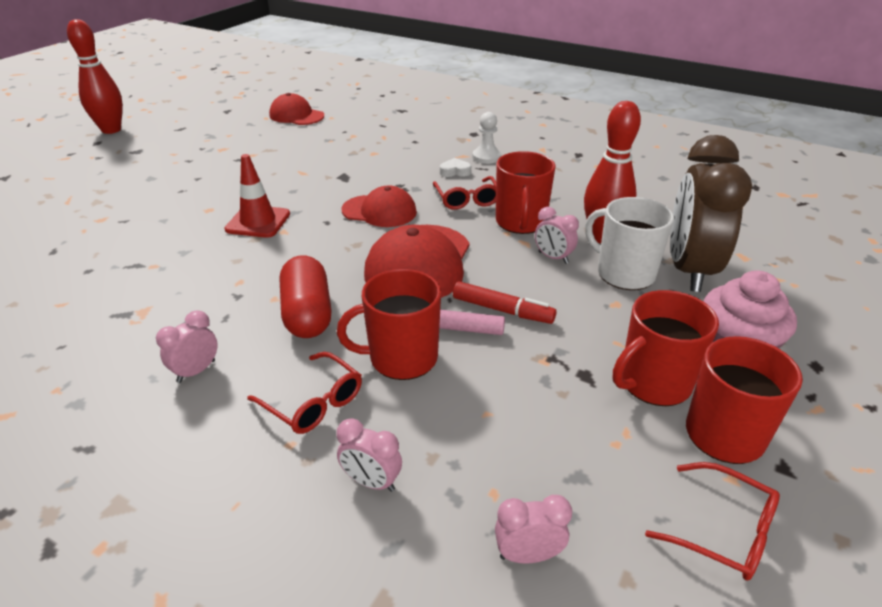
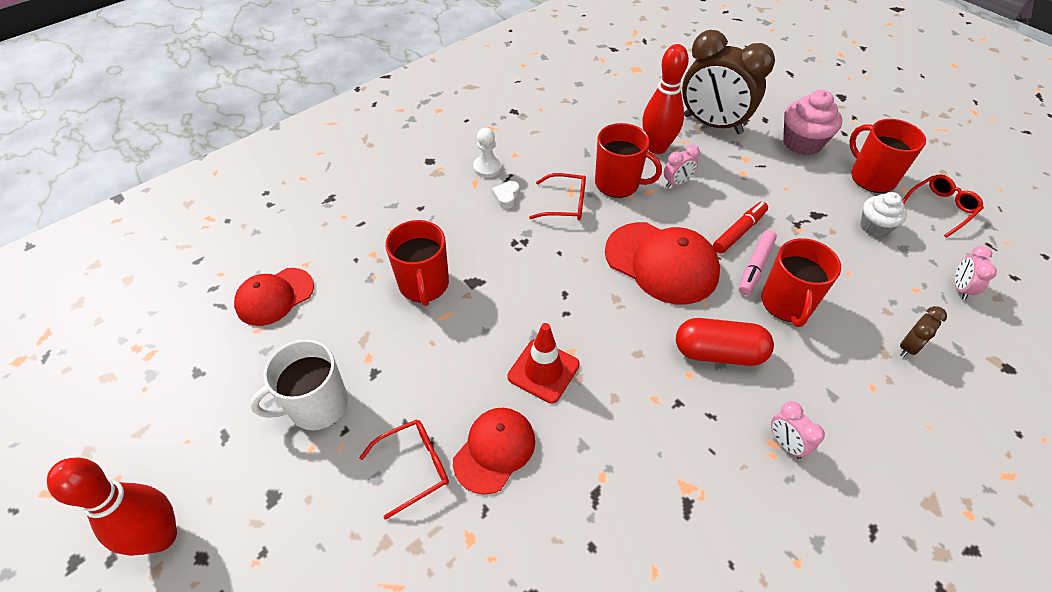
camera: 70 degrees left, 15 degrees up
red glasses [247,352,362,434] -> red glasses moved to [359,419,449,520]
pink clock [336,418,402,492] -> brown clock [900,306,947,358]
red cap [341,185,417,227] -> red cap moved to [453,408,535,494]
white mug [585,197,674,290] -> white mug moved to [250,339,348,430]
red mug [613,290,719,406] -> red mug moved to [385,220,449,306]
none -> white cupcake [861,192,907,237]

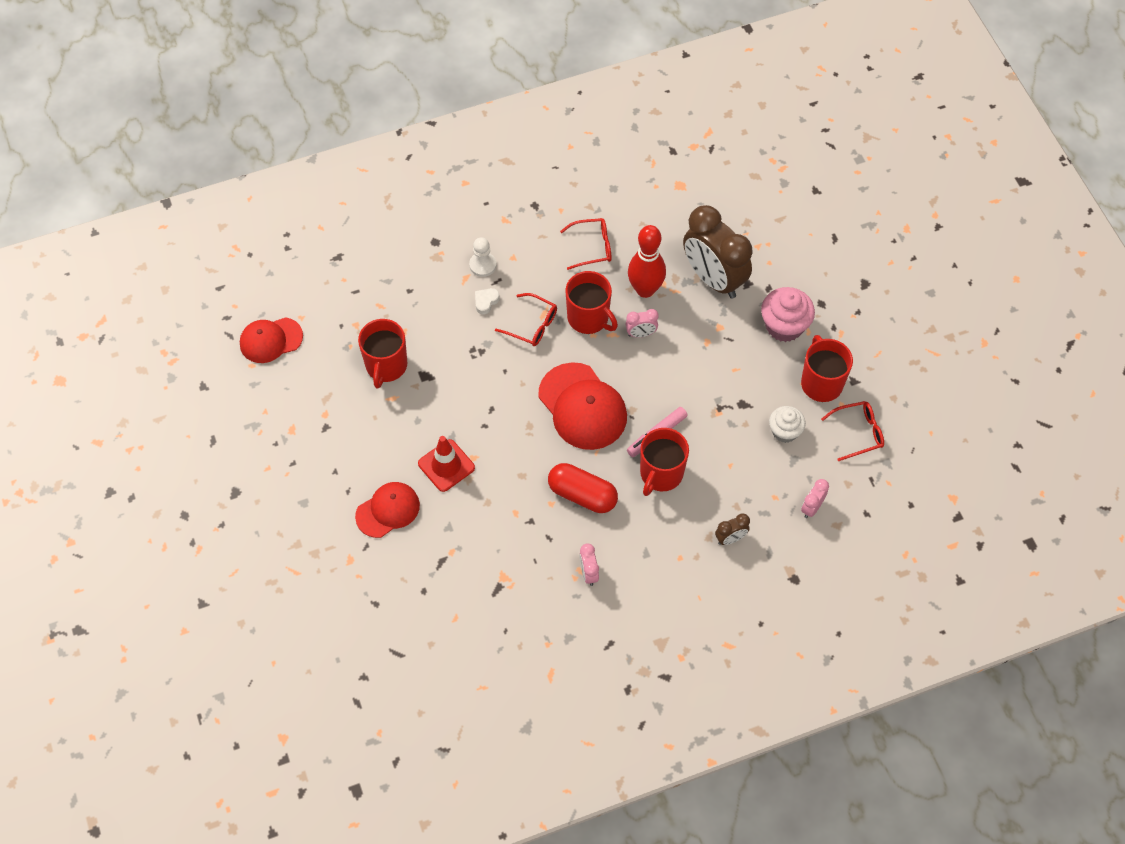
camera: 20 degrees right, 10 degrees up
red bowling pin [47,457,177,556] -> none
white mug [250,339,348,430] -> none
red glasses [359,419,449,520] -> red glasses moved to [560,218,612,270]
red marker [713,202,768,254] -> none

